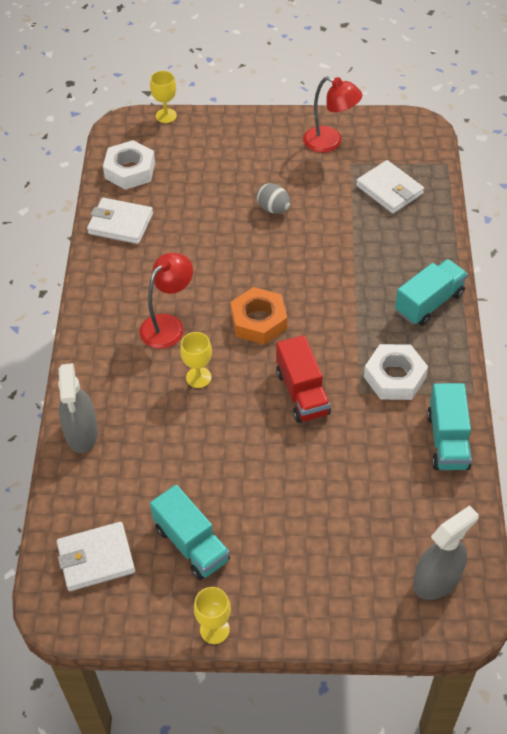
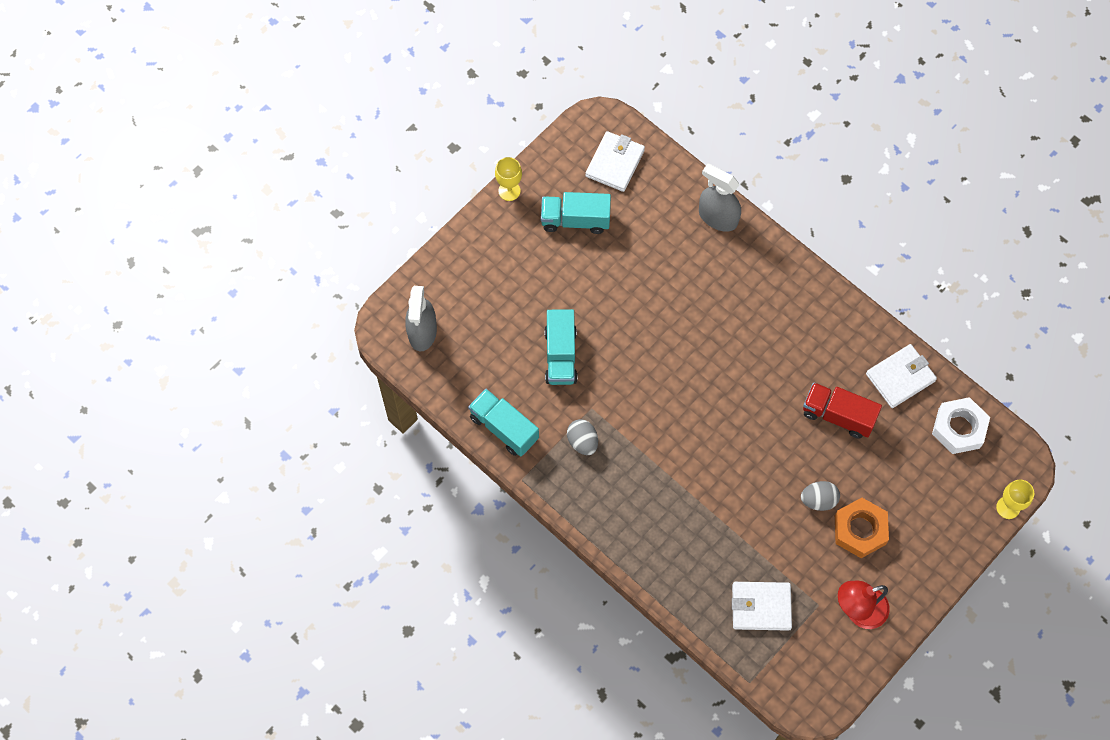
camera: 130 degrees right, 15 degrees up
red lamp [140,253,193,349] -> none
yellow goblet [180,332,212,388] -> none
orange nut [230,287,287,345] -> orange nut moved to [835,498,889,558]
red truck [276,335,331,423] -> red truck moved to [803,382,882,439]
white nut [364,344,428,400] -> grey egg [567,419,598,455]
turquoise truck [395,259,468,326] -> turquoise truck moved to [544,309,578,385]

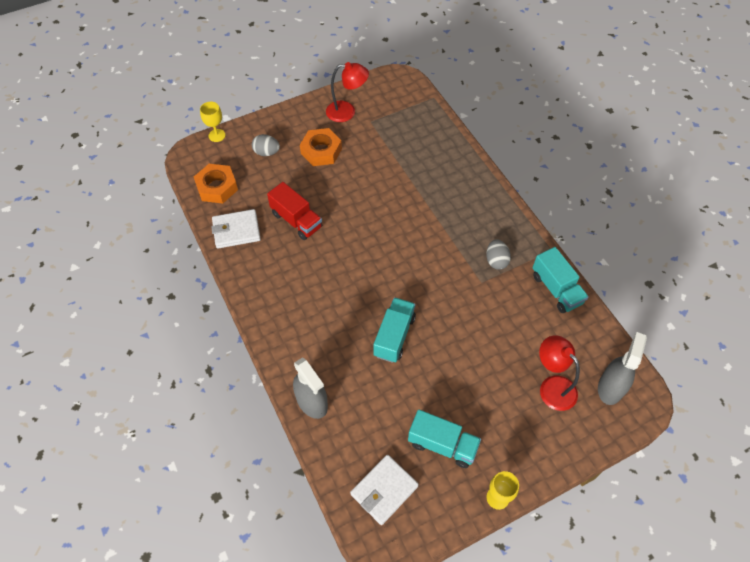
camera: 160 degrees left, 10 degrees down
turquoise truck [544,309,578,385] -> turquoise truck moved to [373,297,416,363]
white wallet [732,582,792,631] -> none
grey egg [801,481,840,511] -> grey egg moved to [252,134,280,156]
white nut [932,397,990,454] -> orange nut [194,164,238,203]
none -> red lamp [539,335,580,411]

